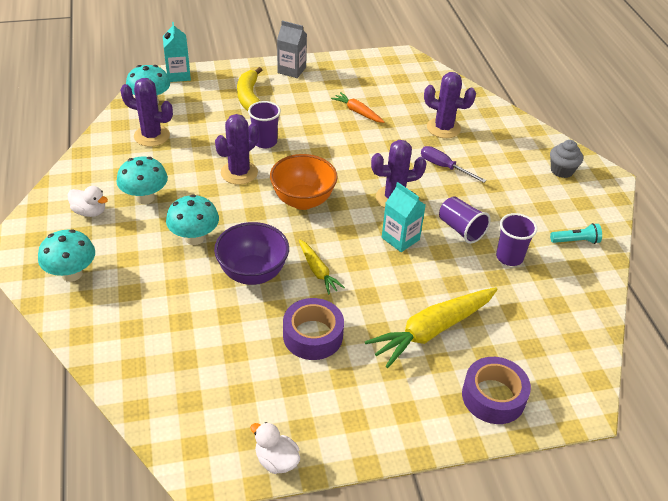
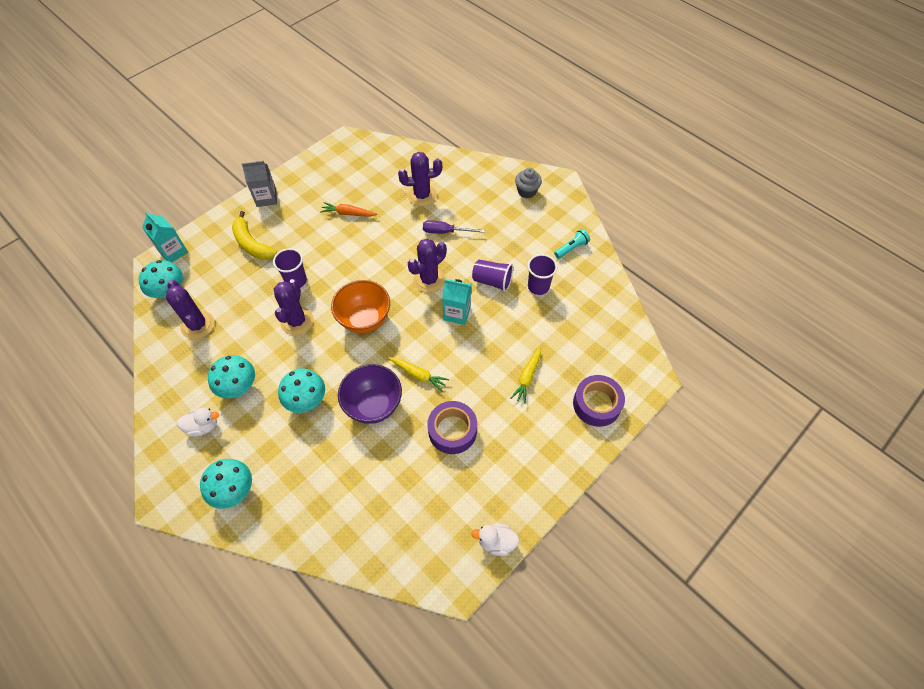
camera: 30 degrees left, 15 degrees up
purple cactus [120,78,173,147] -> purple cactus turned 75 degrees clockwise [166,280,214,339]
yellow carrot [365,287,498,368] -> yellow carrot [511,346,541,404], size x0.54

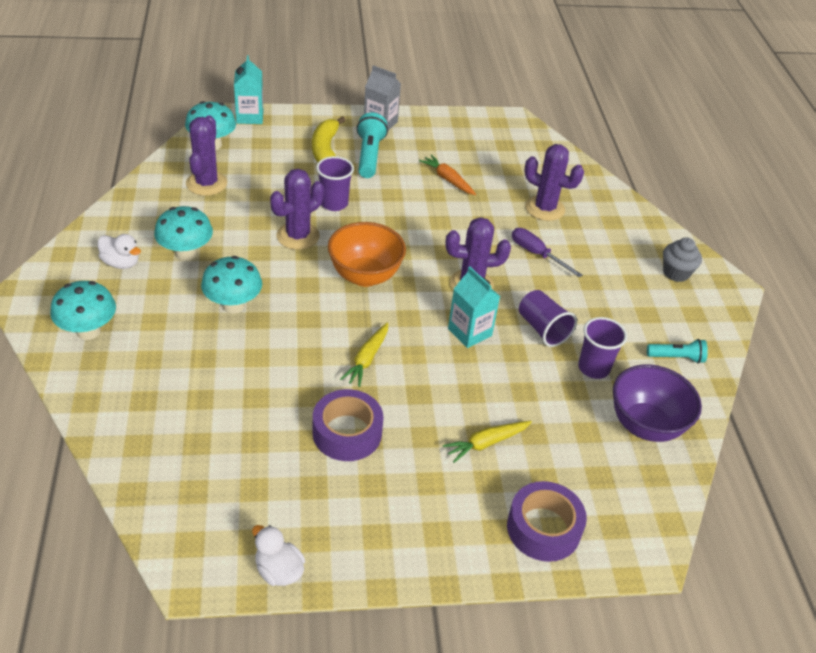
camera: 35 degrees right, 15 degrees down
purple bowl [338,364,402,424] -> purple bowl moved to [613,364,702,442]
yellow carrot [389,357,449,392] -> yellow carrot turned 45 degrees clockwise [340,322,388,387]
none -> turquoise flashlight [357,113,388,178]

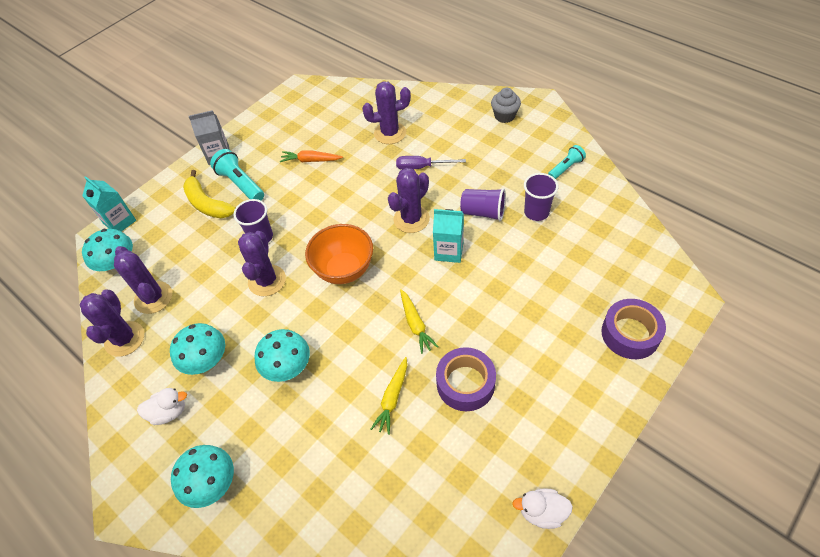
camera: 35 degrees left, 10 degrees up
yellow carrot [443,421,532,463] -> yellow carrot moved to [371,357,407,435]
purple bowl [613,364,702,442] -> none
none -> purple cactus [80,289,144,357]

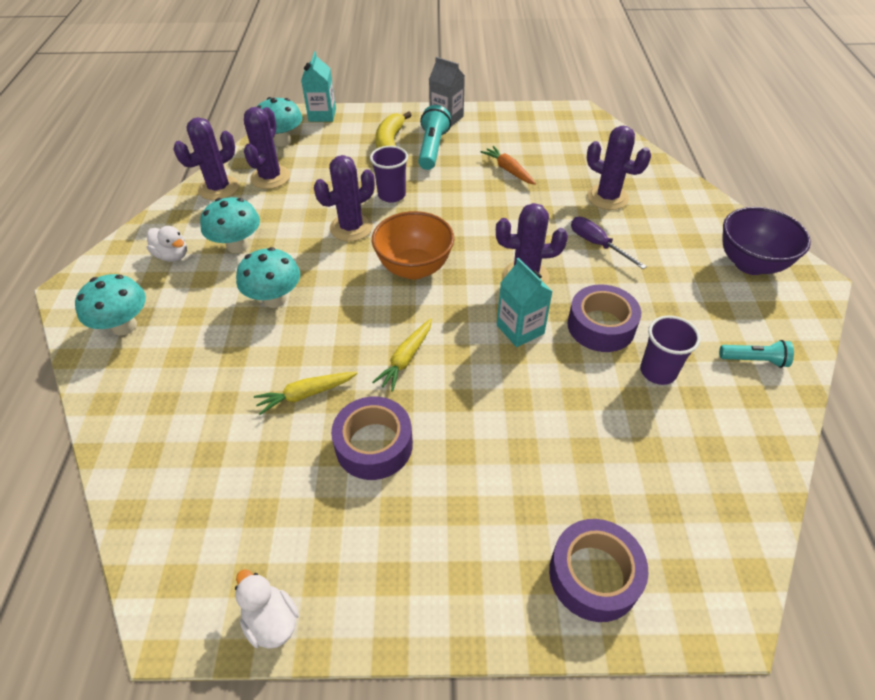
camera: 45 degrees right, 5 degrees down
purple cup [460,188,506,221] -> purple tape [568,285,641,352]
grey cupcake [491,88,521,123] -> purple bowl [723,207,811,275]

